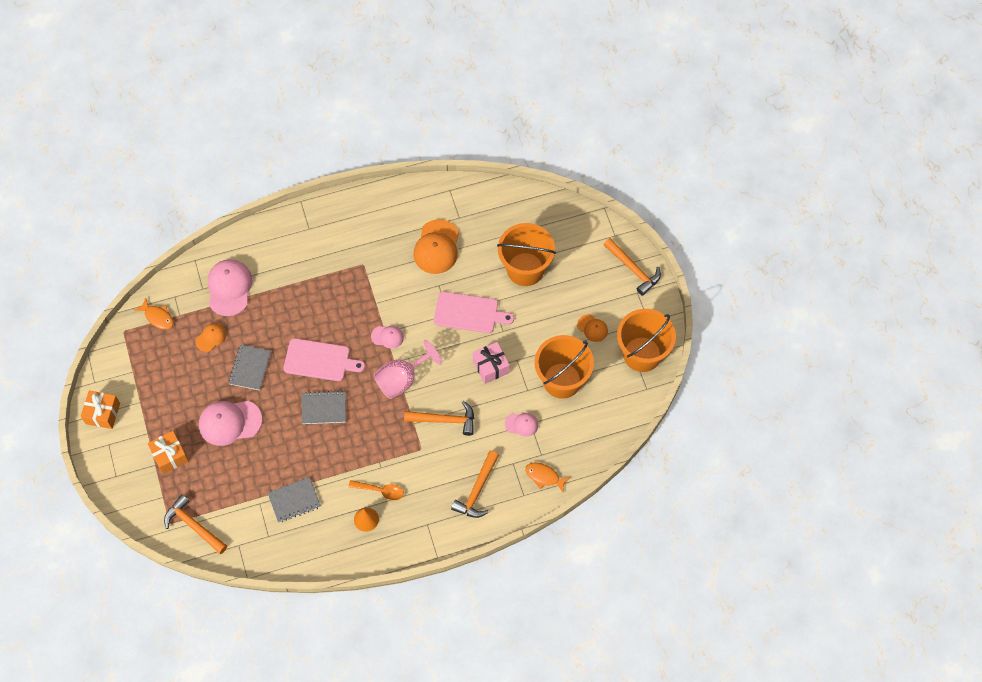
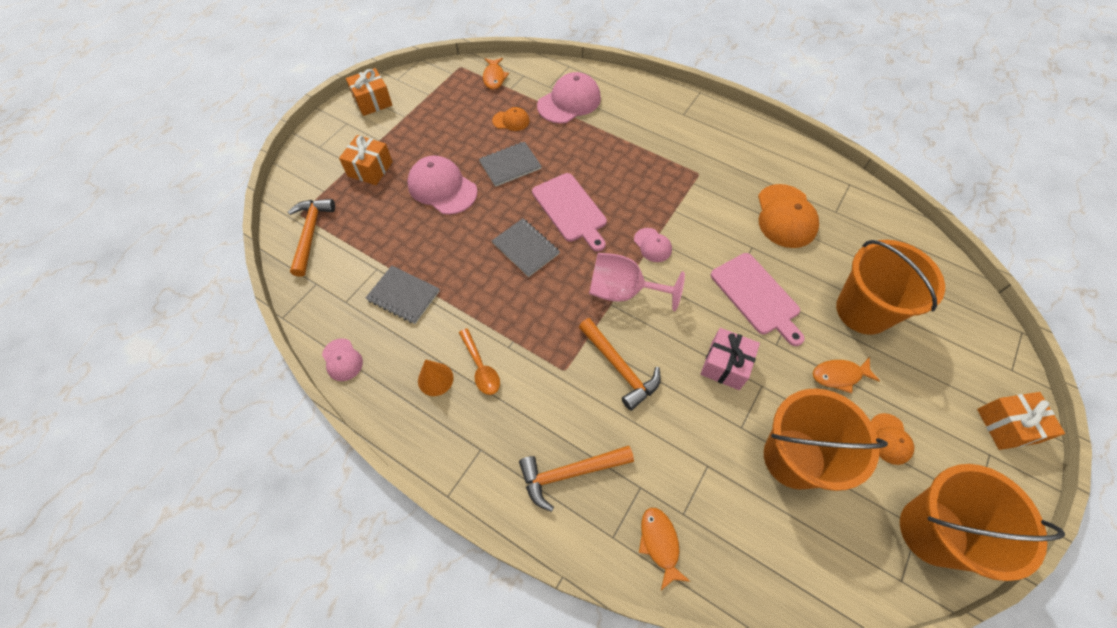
camera: 50 degrees right, 5 degrees down
orange cap [413,219,459,274] -> orange cap turned 60 degrees counterclockwise [758,184,819,248]
pink cap [505,413,538,437] -> pink cap moved to [322,338,363,381]
orange hammer [604,238,661,296] -> orange gift [977,392,1065,450]
none -> orange fish [813,357,880,394]

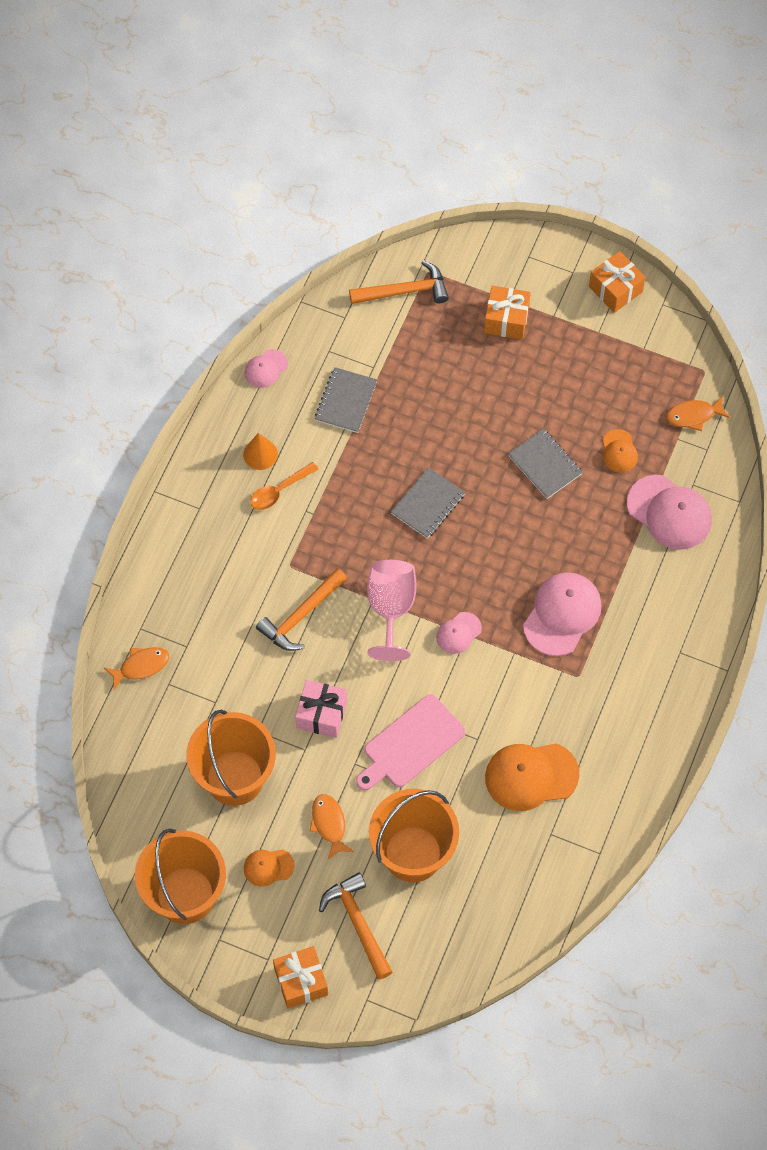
camera: 80 degrees right, 5 degrees up
pink cap [407,156,478,215] -> pink cap moved to [523,573,602,656]
orange hammer [519,446,634,512] -> orange hammer moved to [319,873,392,980]
pink cutting board [532,173,607,252] -> none

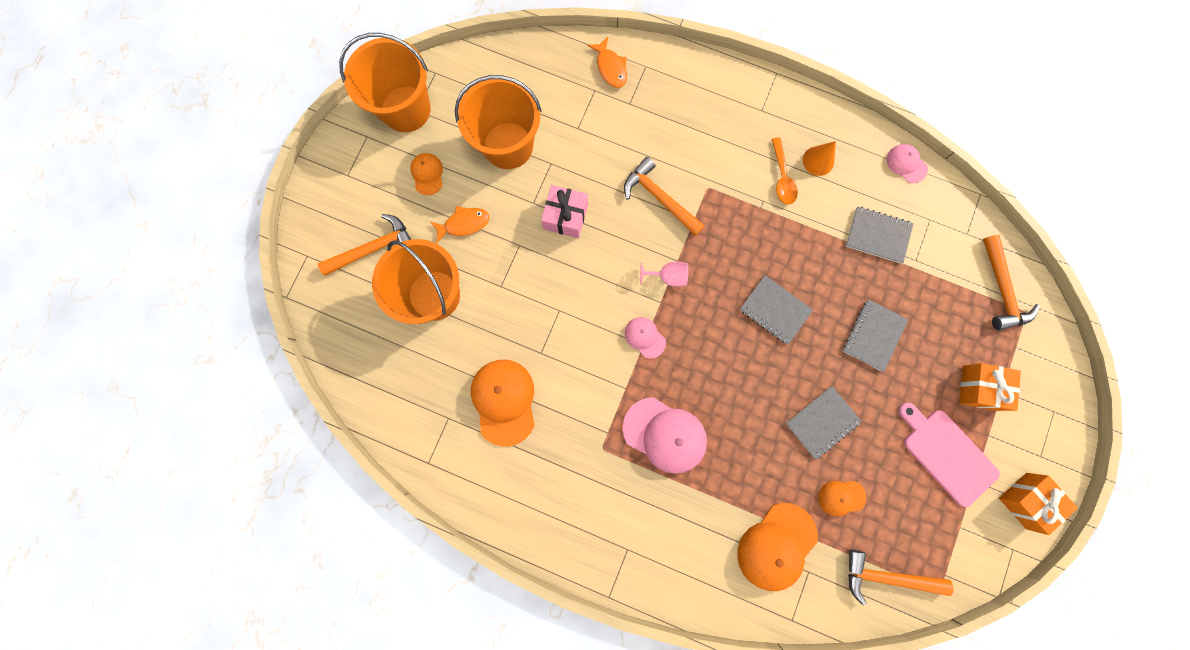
camera: 90 degrees right, 15 degrees up
orange spoon [250,462,318,510] -> orange spoon turned 150 degrees counterclockwise [772,138,798,205]
orange gift [273,946,328,1008] -> none
pink cutting board [356,694,466,790] -> pink cutting board moved to [898,403,1000,507]
pink goblet [367,560,416,661] -> pink goblet [640,262,688,287], size x0.55
pink cap [627,475,712,549] -> orange cap [737,503,818,591]
orange fish [666,396,730,431] -> orange hammer [848,550,954,605]
none -> grey notebook [843,299,908,372]

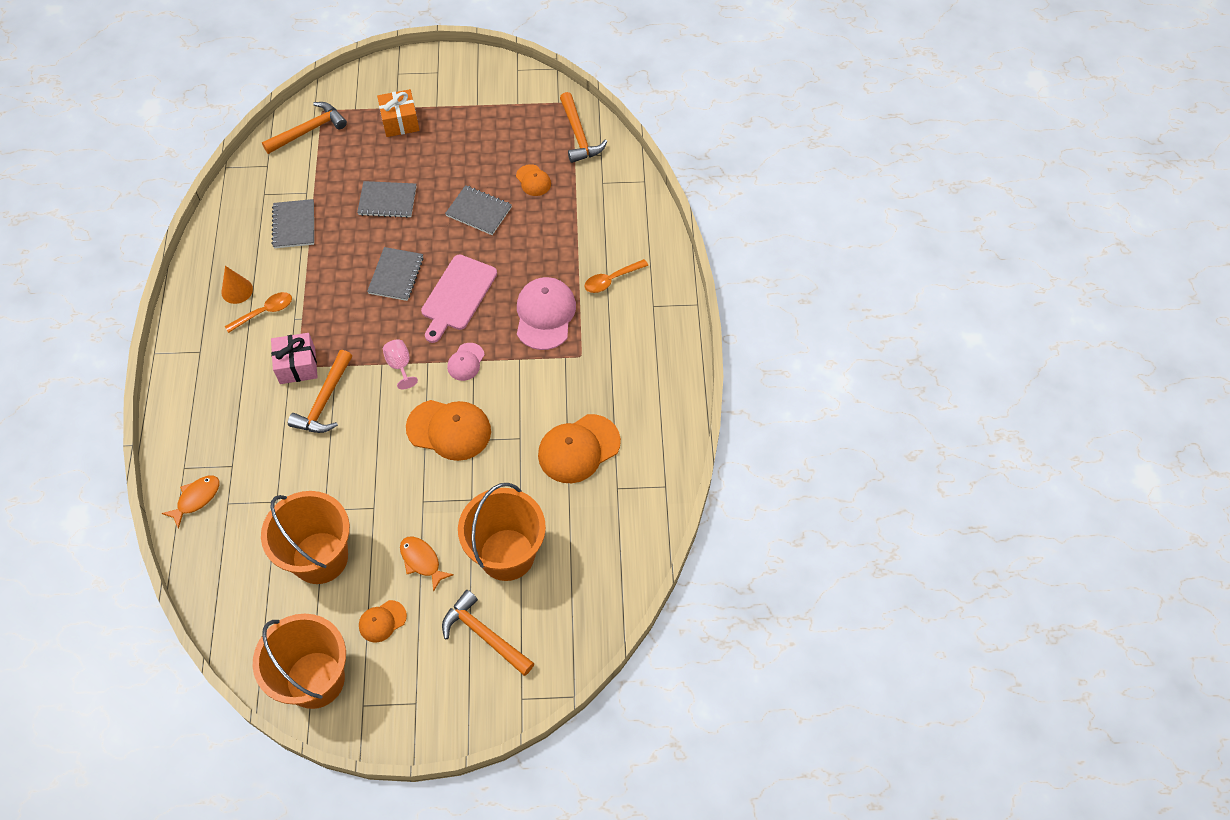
camera: 115 degrees left, 20 degrees down
pink gift [541,185,588,238] -> pink gift moved to [271,333,318,384]
orange cap [737,503,818,591] -> orange cap moved to [406,400,491,461]
pink cap [887,144,928,183] -> none
pink cutting board [898,403,1000,507] -> pink cutting board moved to [421,255,497,343]
orange gift [999,473,1078,535] -> none
none -> orange spoon [585,259,648,293]

